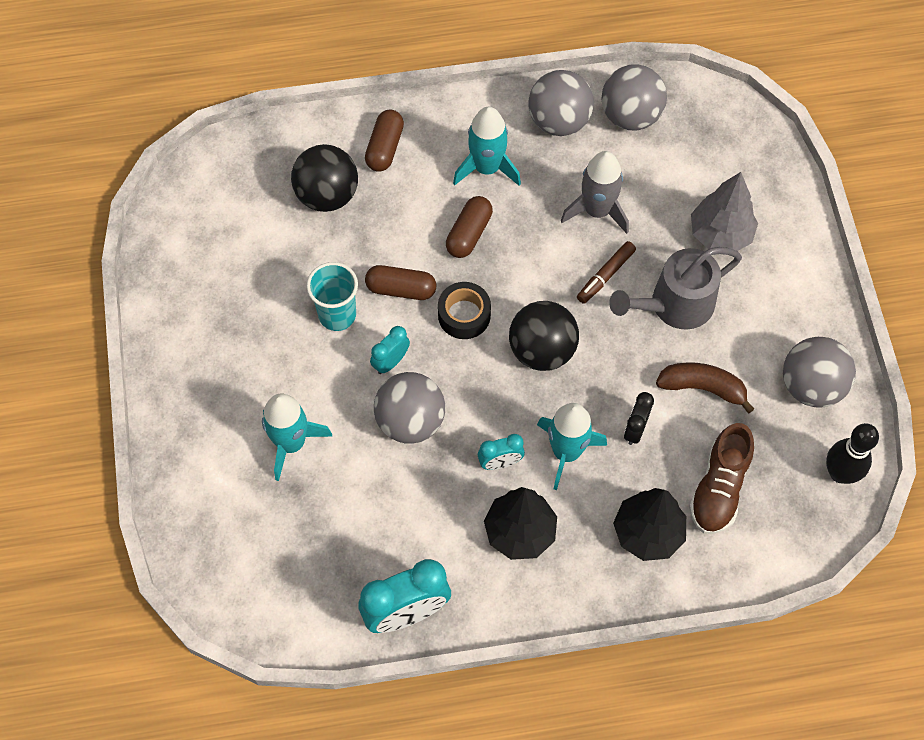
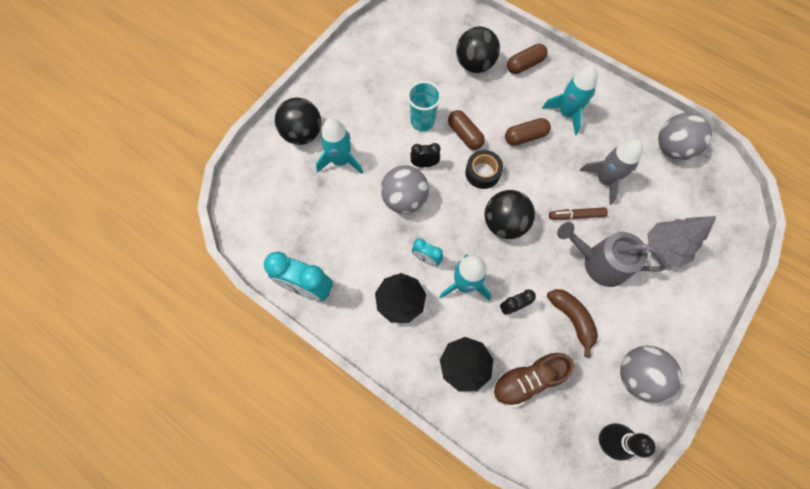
camera: 45 degrees right, 5 degrees up
turquoise clock [370,326,410,374] -> black clock [410,143,440,167]
grey ball [529,70,594,136] -> none
none -> black ball [275,98,321,145]

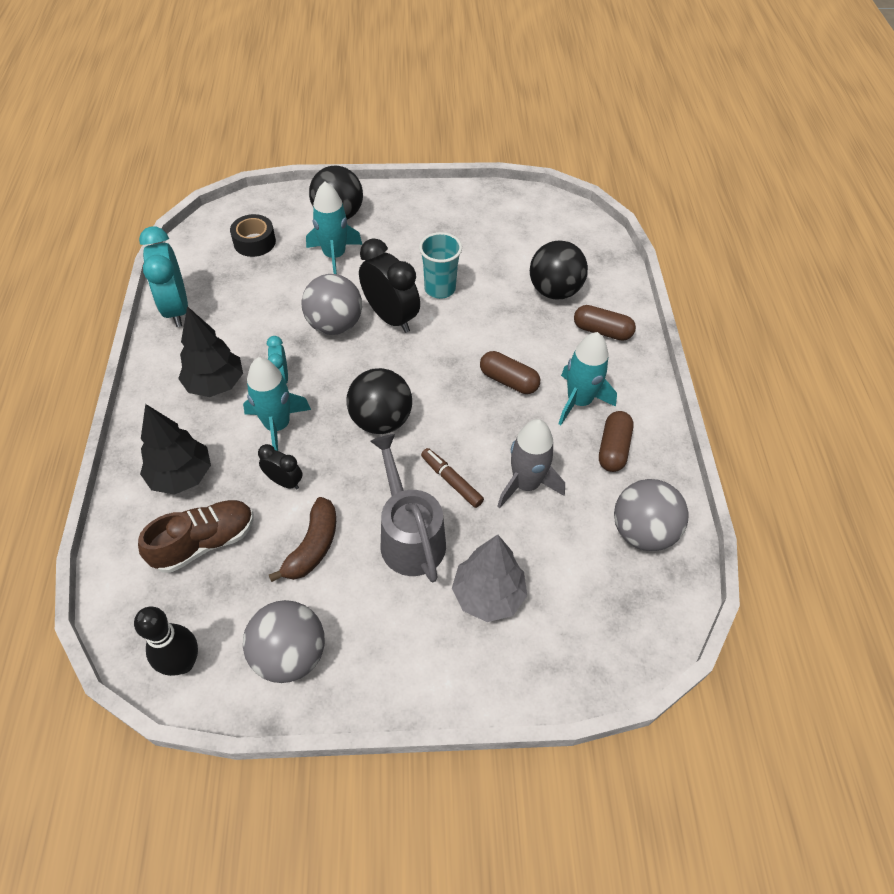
camera: 50 degrees right, 15 degrees down
black clock [410,143,440,167] -> black clock [359,238,420,333], size x1.88
brown capsule [448,110,485,150] -> brown capsule moved to [599,411,634,472]
black tape [465,150,503,189] -> black tape moved to [230,214,276,257]
brown shoe [492,353,574,408] -> brown shoe turned 120 degrees clockwise [138,500,253,573]

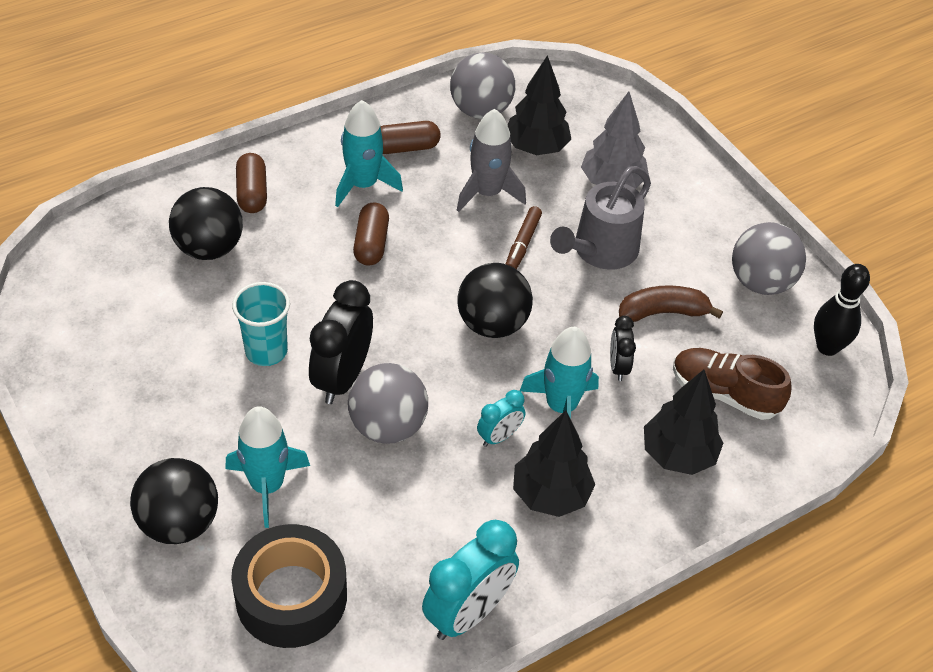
camera: 120 degrees left, 5 degrees down
black tape [230,214,276,257] -> black tape [231,524,347,648], size x1.65
none -> black tree [508,55,571,155]

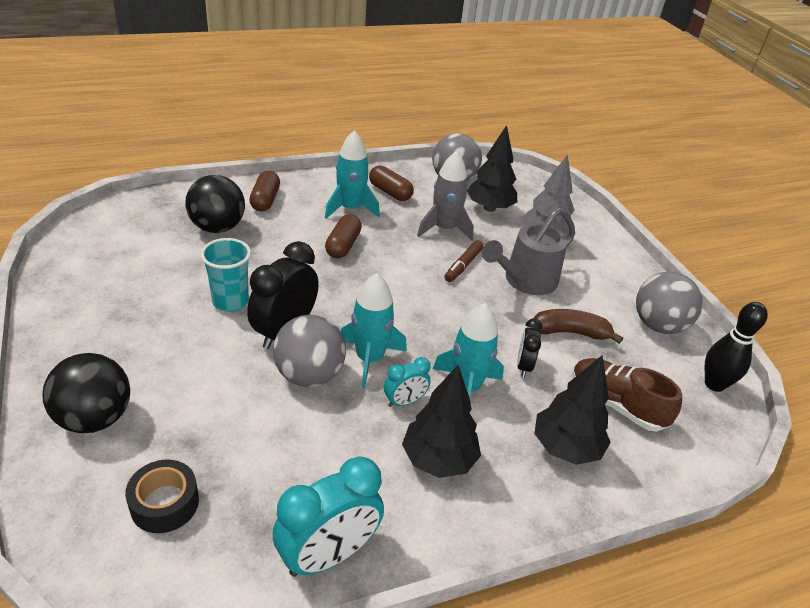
camera: 10 degrees right, 10 degrees down
turquoise rocket [225,406,310,528] -> turquoise rocket moved to [341,273,407,389]
black tape [231,524,347,648] -> black tape [125,460,199,533], size x0.61
brown capsule [380,121,441,154] -> brown capsule turned 45 degrees clockwise [369,165,414,201]
black ball [457,263,533,338] -> none

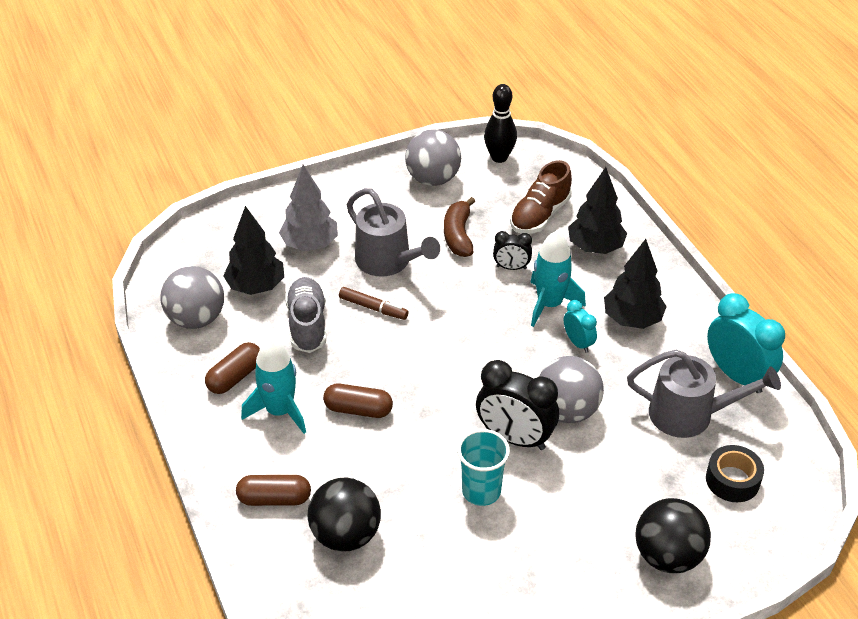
camera: 90 degrees left, 5 degrees up
turquoise rocket [341,273,407,389] -> none
grey rocket [417,151,474,241] -> grey shoe [285,277,326,353]
none -> grey watering can [627,350,781,438]

